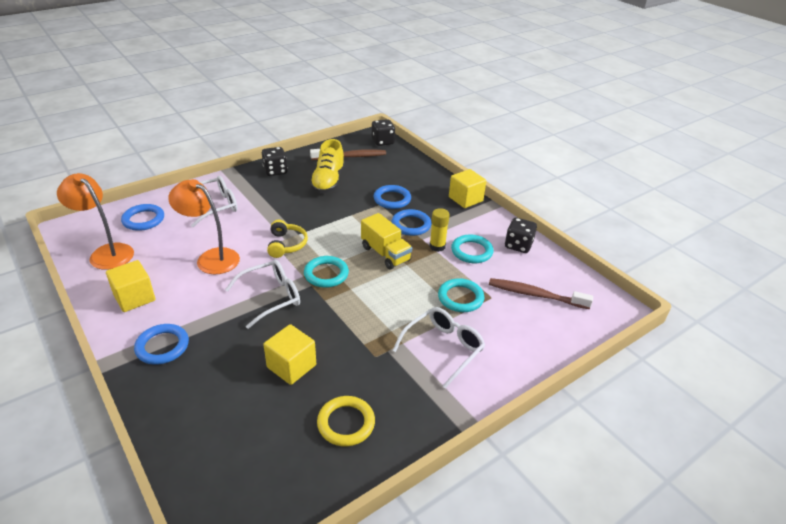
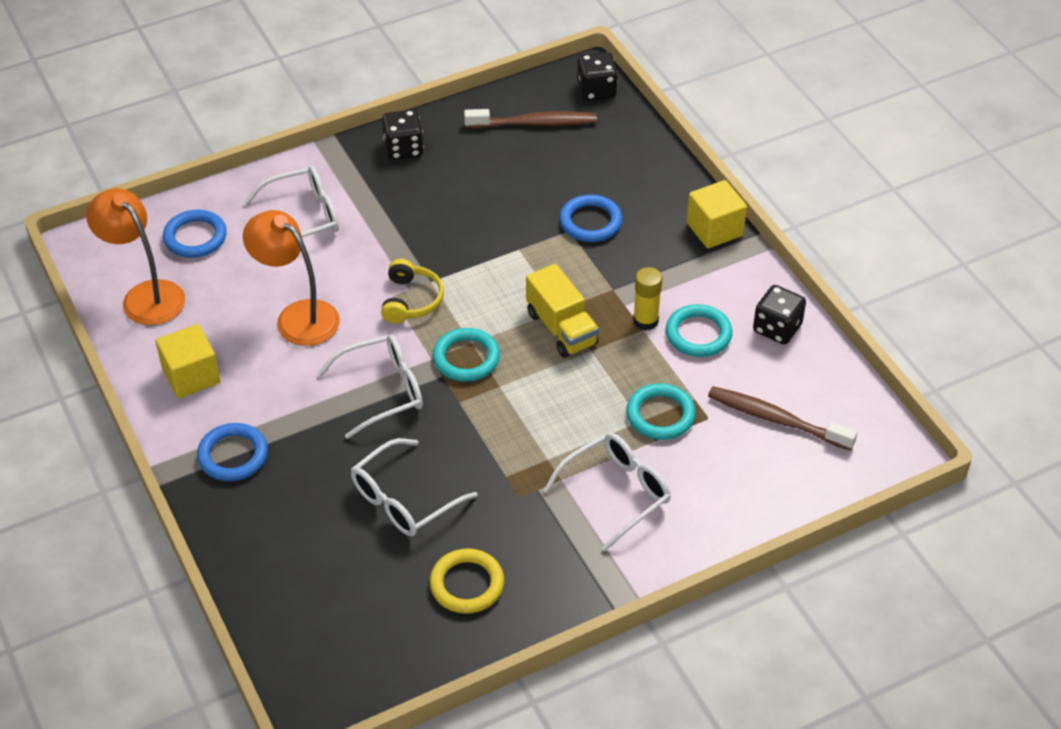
camera: 10 degrees right, 10 degrees up
yellow cube [263,324,316,385] -> white glasses [351,438,477,536]
yellow shoe [310,139,345,193] -> none
blue ring [392,209,431,236] -> none

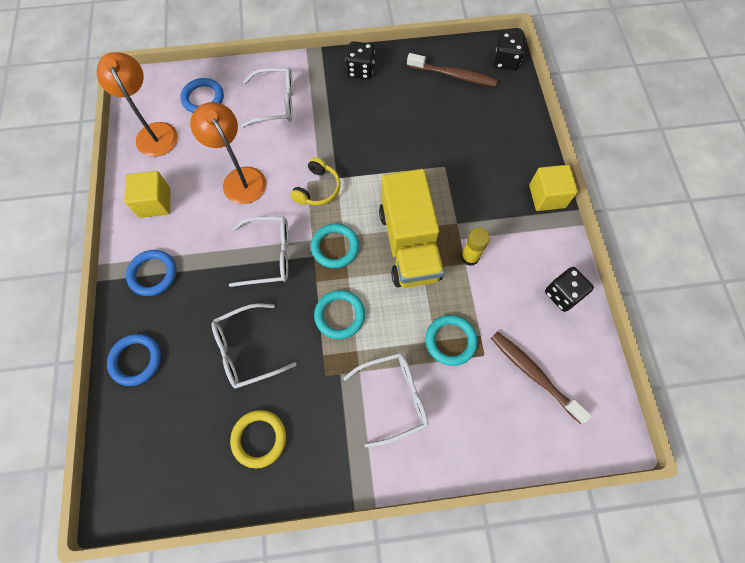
camera: 20 degrees right, 20 degrees up
yellow truck [526,264,599,358] -> yellow truck [379,169,444,288], size x1.62
blue ring [559,195,622,242] -> blue ring moved to [107,334,161,386]
turquoise ring [666,304,732,357] -> turquoise ring moved to [314,290,365,339]

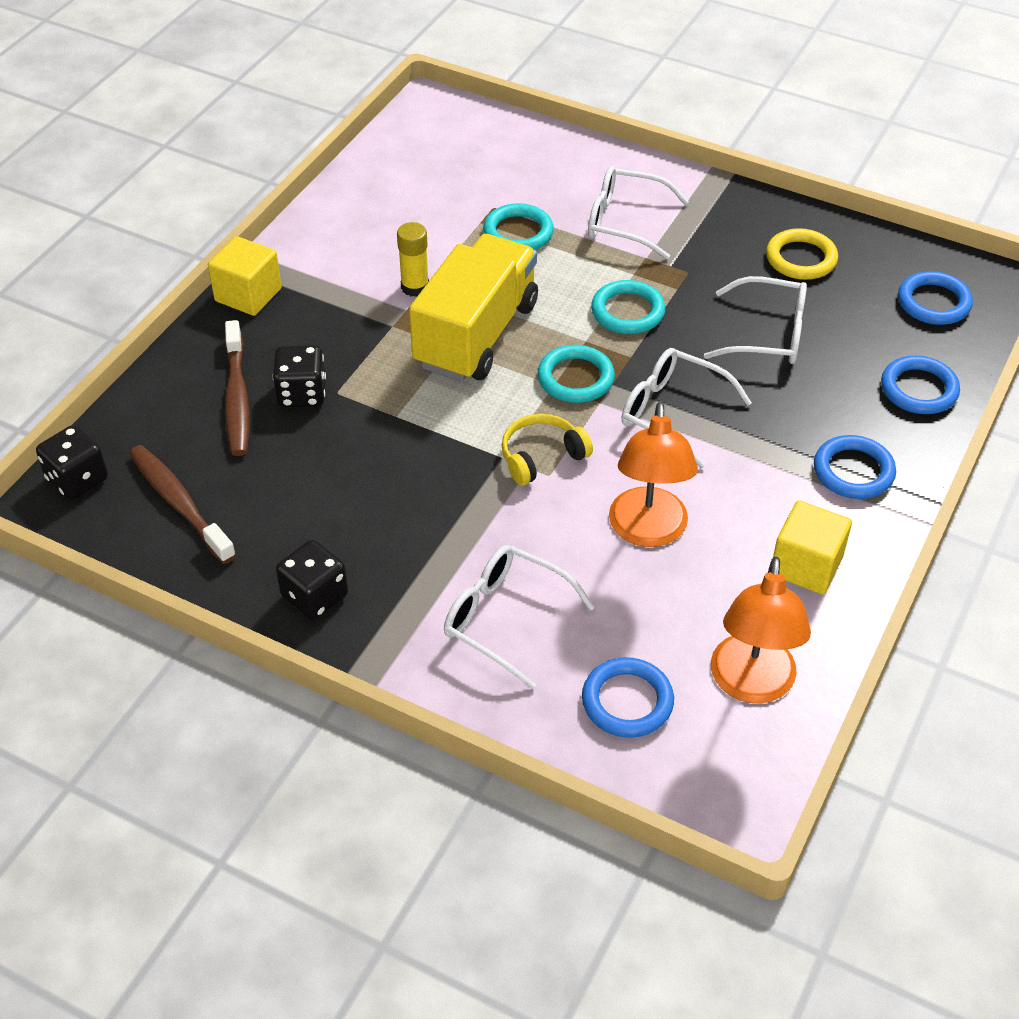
camera: 145 degrees left, 20 degrees down
brown toothbrush [491,332,592,424] -> brown toothbrush moved to [225,320,249,456]
black dice [545,267,594,312] -> black dice moved to [273,345,326,407]
none -> blue ring [898,271,973,325]

